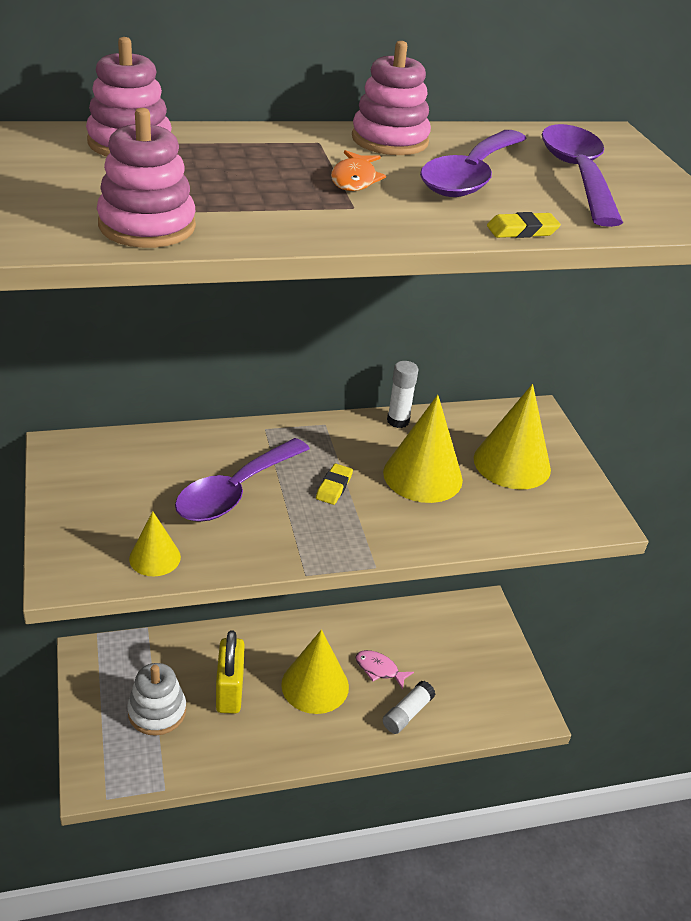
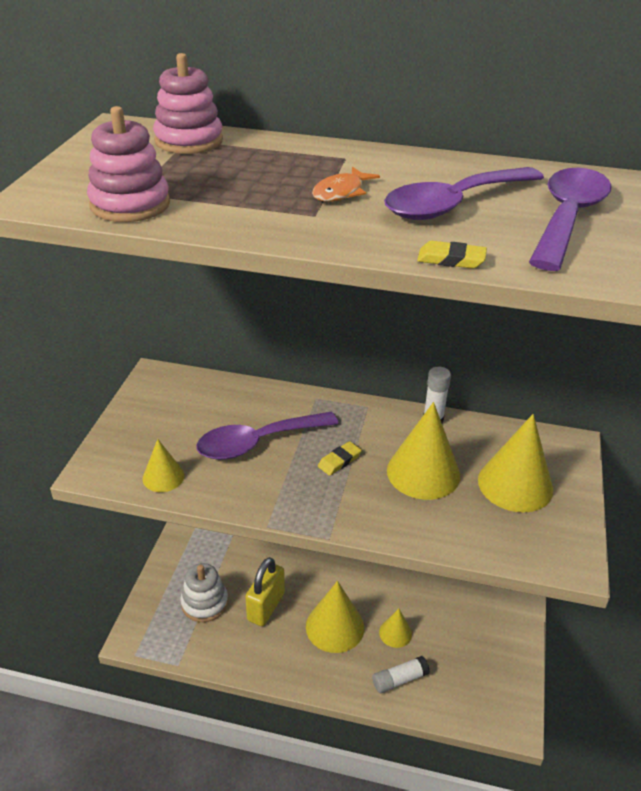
camera: 30 degrees right, 0 degrees up
pink stacking toy [352,41,431,155] -> none
pink fish [355,650,414,690] -> yellow cone [379,609,412,648]

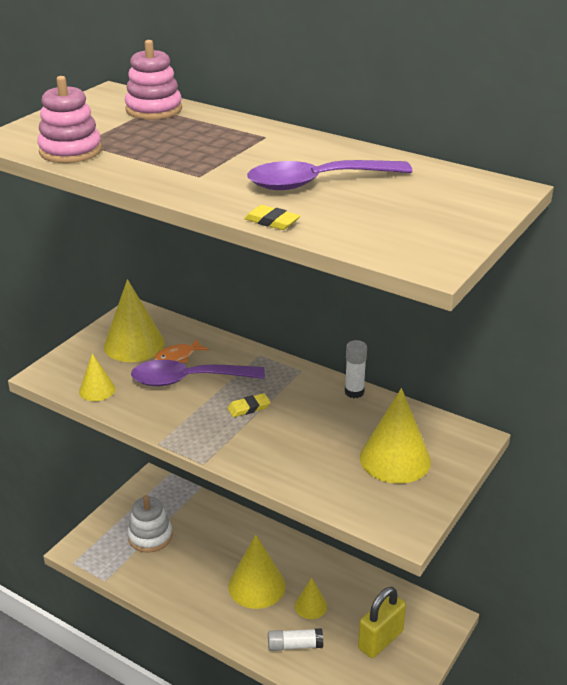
camera: 20 degrees right, 5 degrees down
yellow padlock [245,557,285,626] -> yellow padlock moved to [358,587,406,658]
orange fish [312,167,380,202] -> orange fish moved to [154,339,209,363]
yellow cone [387,402,460,500] -> yellow cone moved to [104,279,165,362]
purple spoon [529,168,611,271] -> none

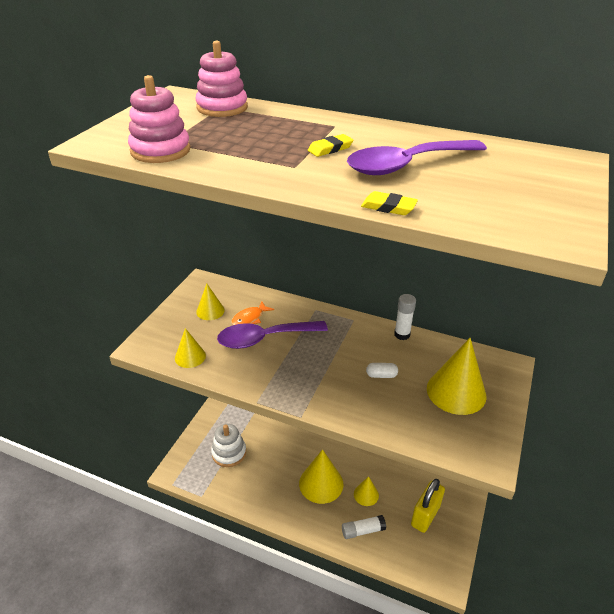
camera: 10 degrees left, 5 degrees up
yellow cone [104,279,165,362] -> yellow cone [196,284,225,320], size x0.56
yellow eraser [227,393,270,417] -> yellow eraser moved to [308,134,353,157]
none -> white capsule [366,363,398,378]

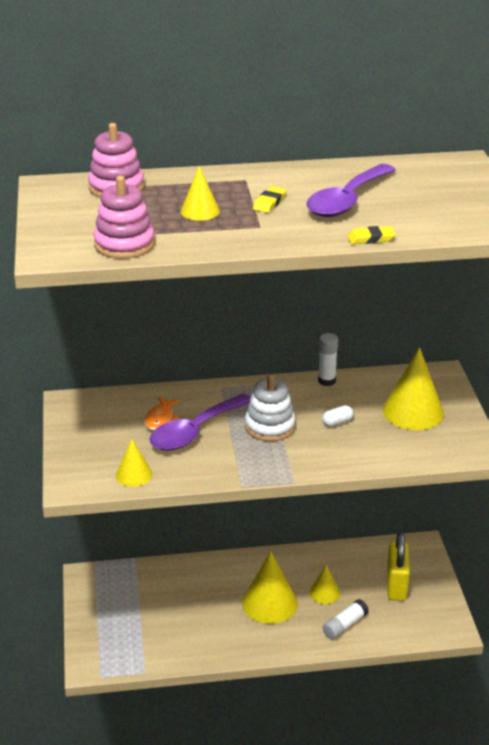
camera: 30 degrees left, 5 degrees down
yellow cone [196,284,225,320] -> yellow cone moved to [181,166,220,221]
white stacking toy [211,424,246,467] -> white stacking toy moved to [245,374,296,442]

